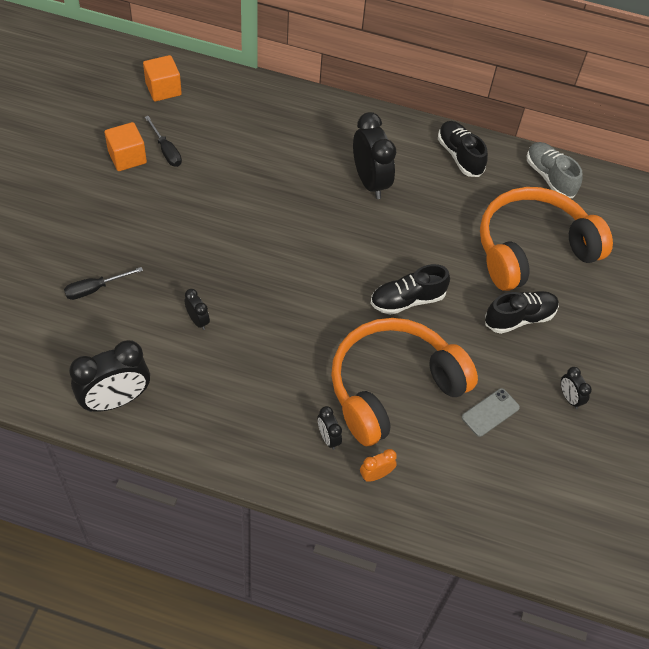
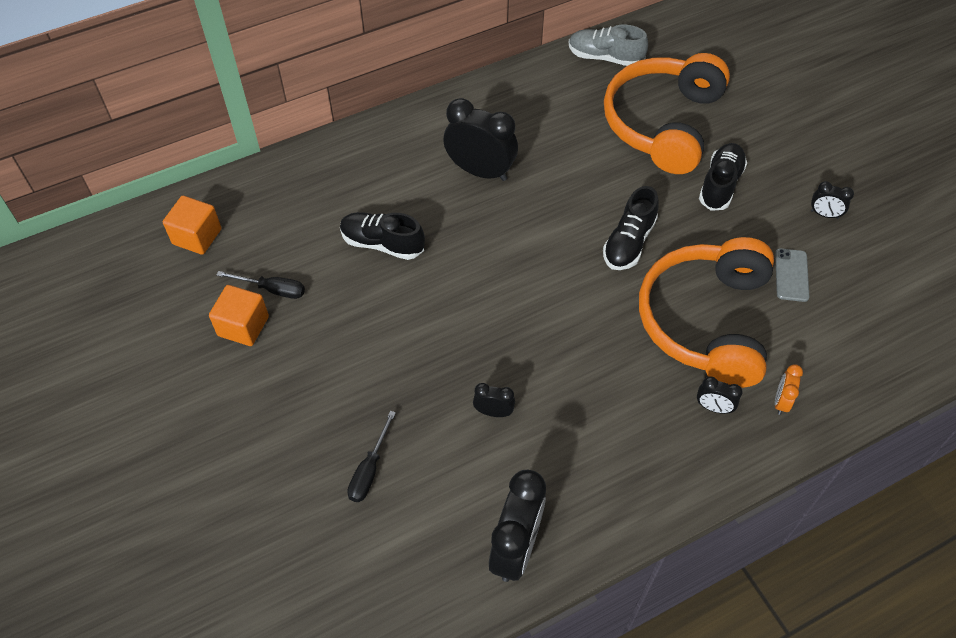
camera: 40 degrees left, 0 degrees up
black shoe [438,121,488,177] -> black shoe moved to [340,212,425,260]

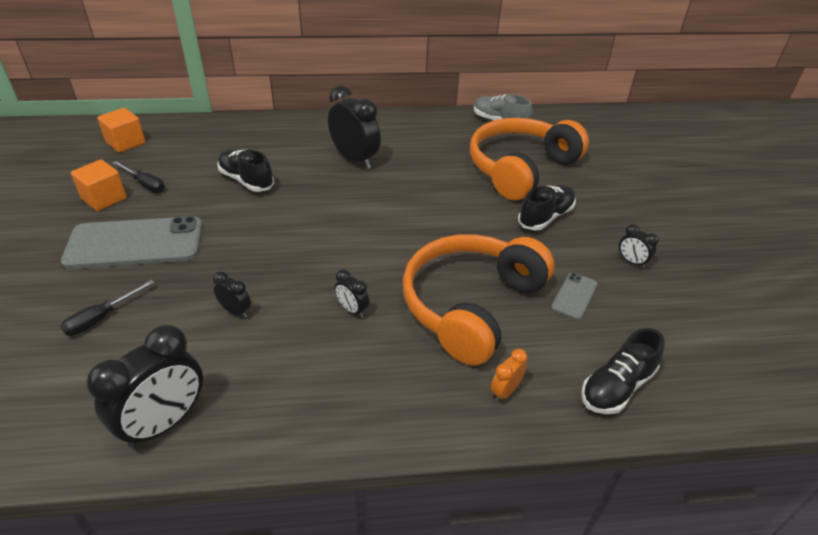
camera: 20 degrees right, 15 degrees down
black shoe [603,186,659,270] -> black shoe moved to [581,328,665,414]
black clock [697,377,743,414] -> black clock moved to [335,269,369,318]
none -> grey phone [61,216,202,269]

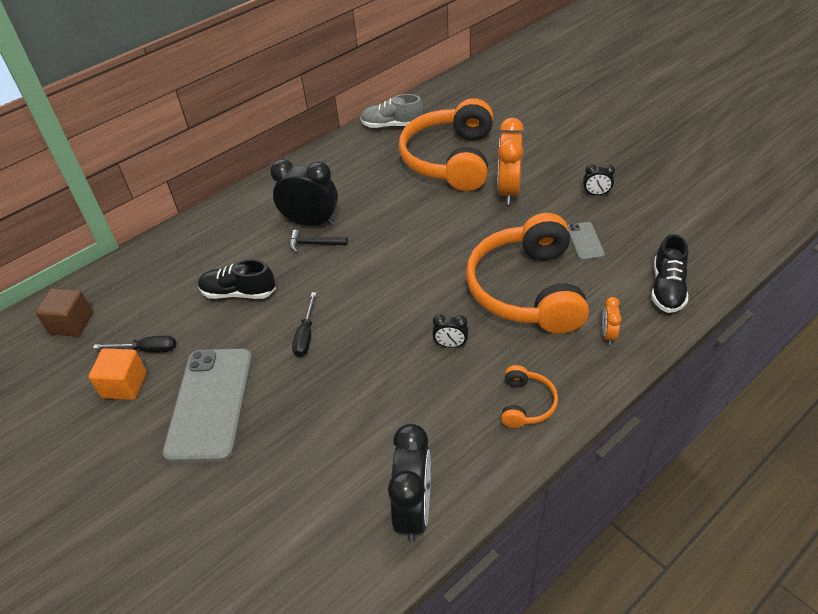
camera: 30 degrees left, 5 degrees up
black screwdriver [60,280,154,336] -> black screwdriver moved to [292,292,316,357]
grey phone [61,216,202,269] -> grey phone turned 45 degrees counterclockwise [163,349,252,463]
orange cube [97,108,145,153] -> brown cube [35,288,93,337]
black clock [213,272,251,318] -> none
black shoe [518,185,576,230] -> orange clock [497,117,524,205]
none -> black hammer [289,230,348,253]
none -> orange headphones [501,365,558,428]

